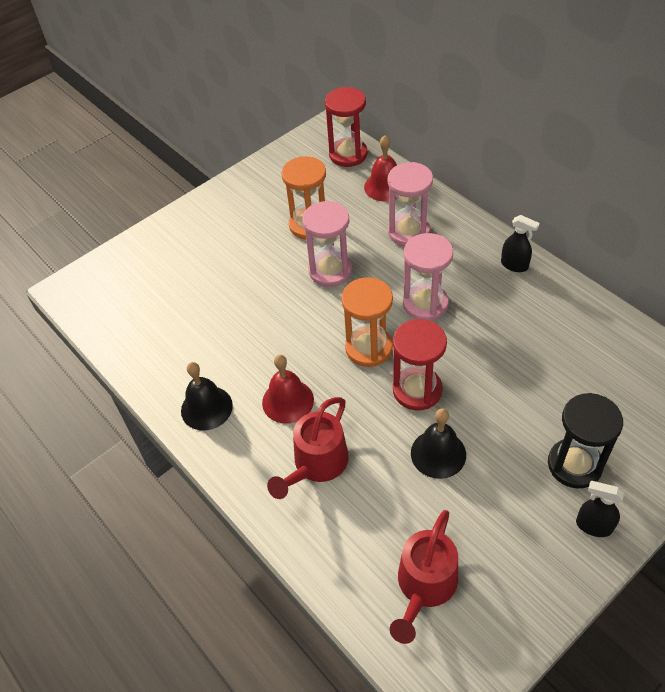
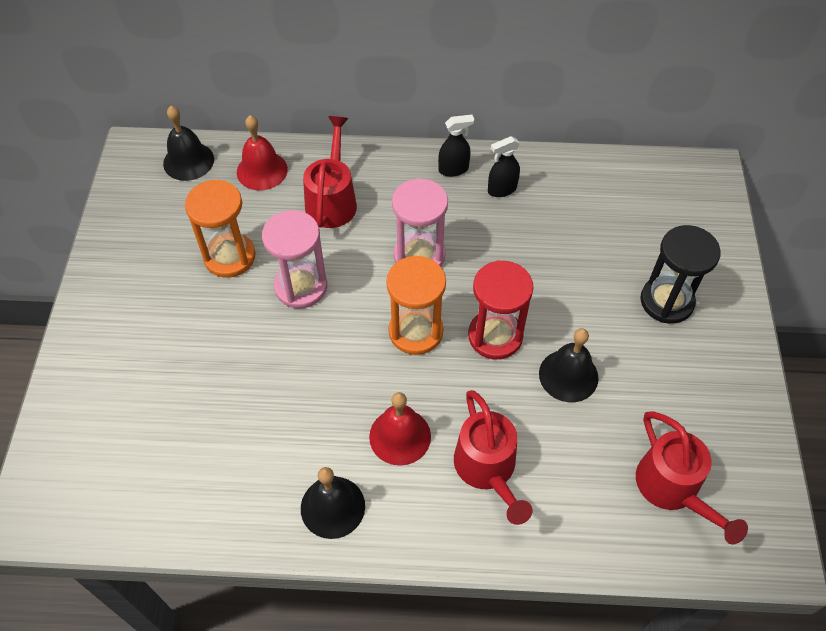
camera: 50 degrees left, 5 degrees up
red hourglass [325,87,367,167] -> black bell [163,106,214,181]
pink hourglass [388,162,433,246] -> red watering can [303,116,357,228]
black spray bottle [576,481,624,537] -> black spray bottle moved to [488,136,520,197]

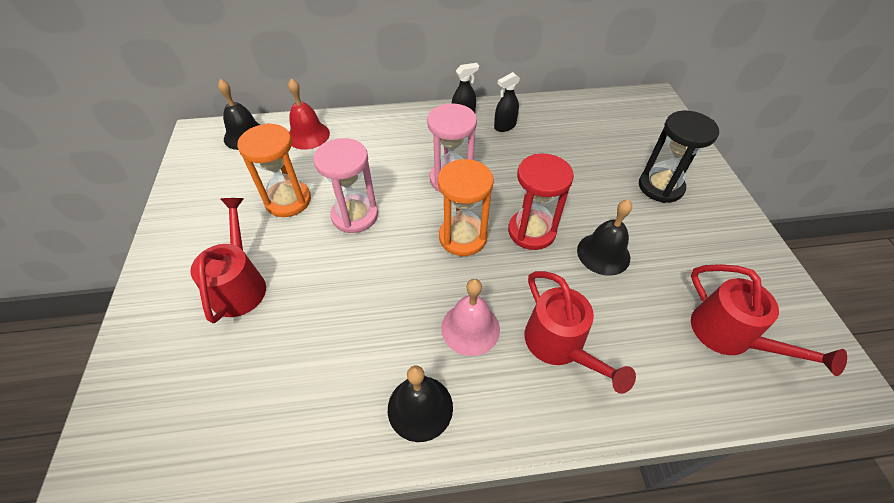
camera: 10 degrees left, 5 degrees down
red watering can [303,116,357,228] -> red watering can moved to [190,198,266,323]
red bell [369,392,431,466] -> pink bell [441,279,500,356]

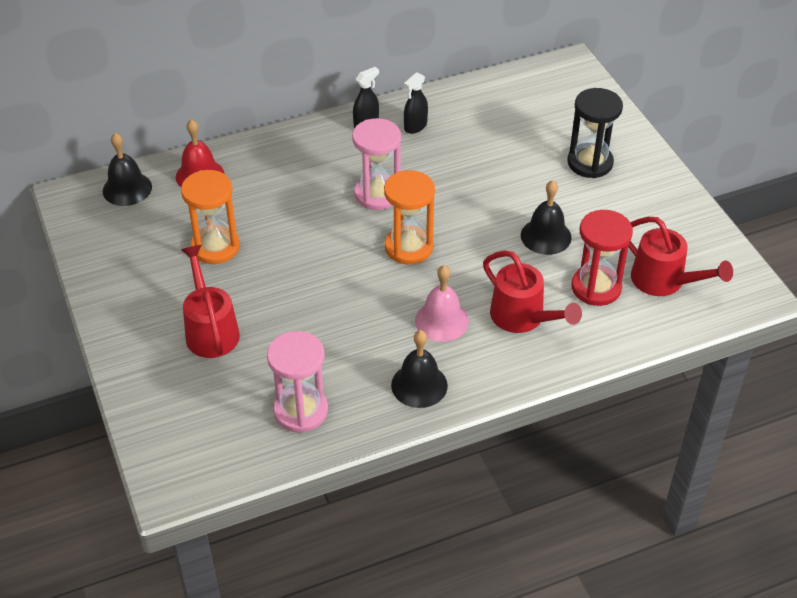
camera: 15 degrees left, 5 degrees down
pink hourglass [313,138,378,233] -> pink hourglass moved to [267,331,328,433]
red hourglass [508,154,574,250] -> red hourglass moved to [571,210,633,306]

